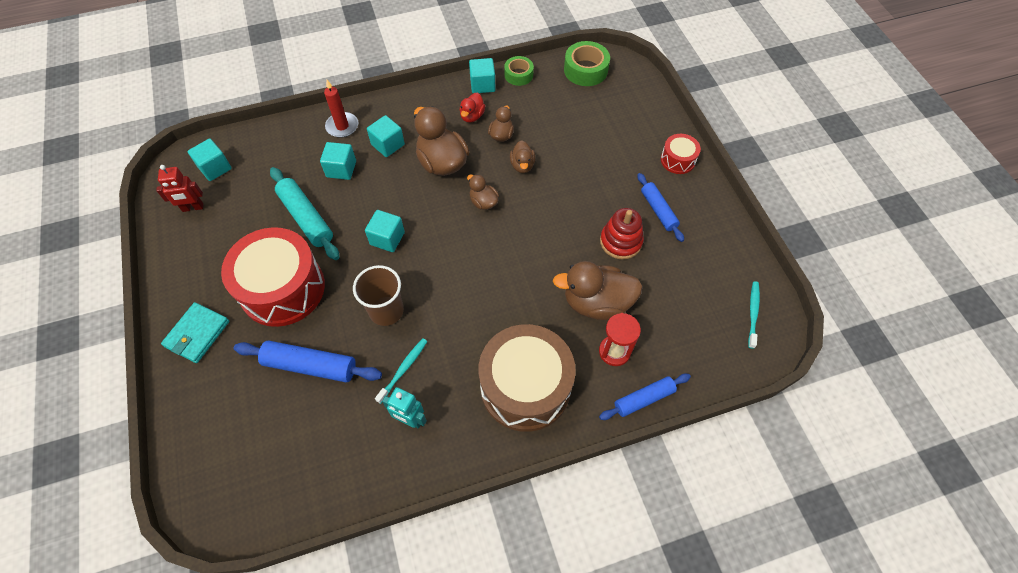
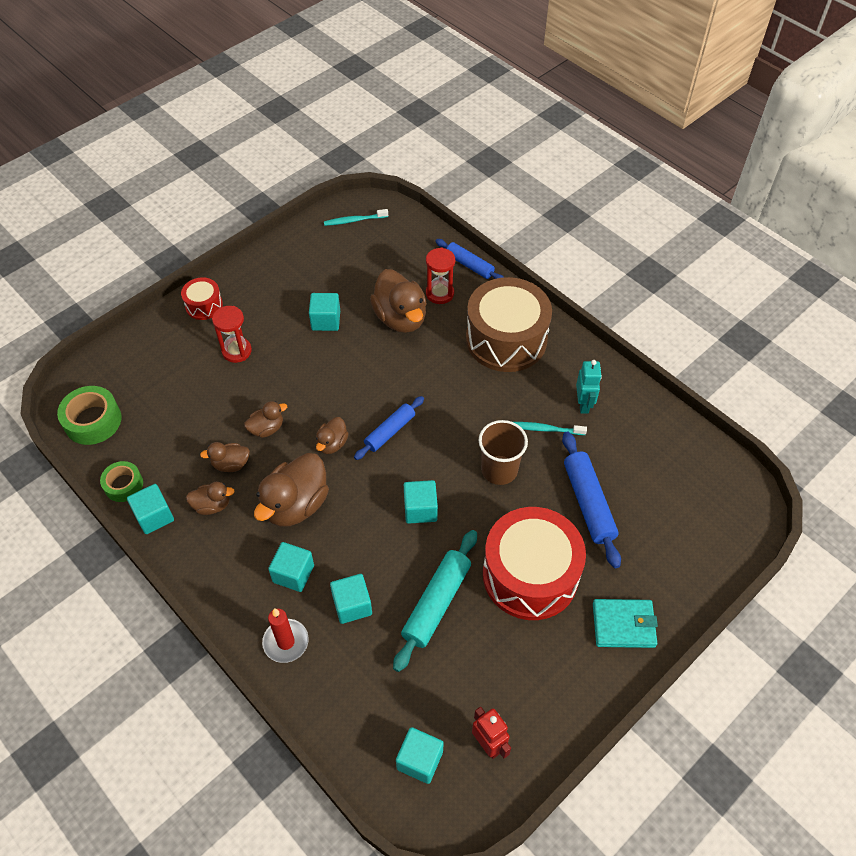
camera: 115 degrees left, 5 degrees down
red duck [460,92,485,123] -> brown duck [186,482,235,515]
red stacking toy [600,208,644,259] -> turquoise cube [309,293,340,331]
blue rolling pin [637,173,684,242] -> blue rolling pin moved to [354,396,424,460]
none -> red hourglass [212,306,252,363]

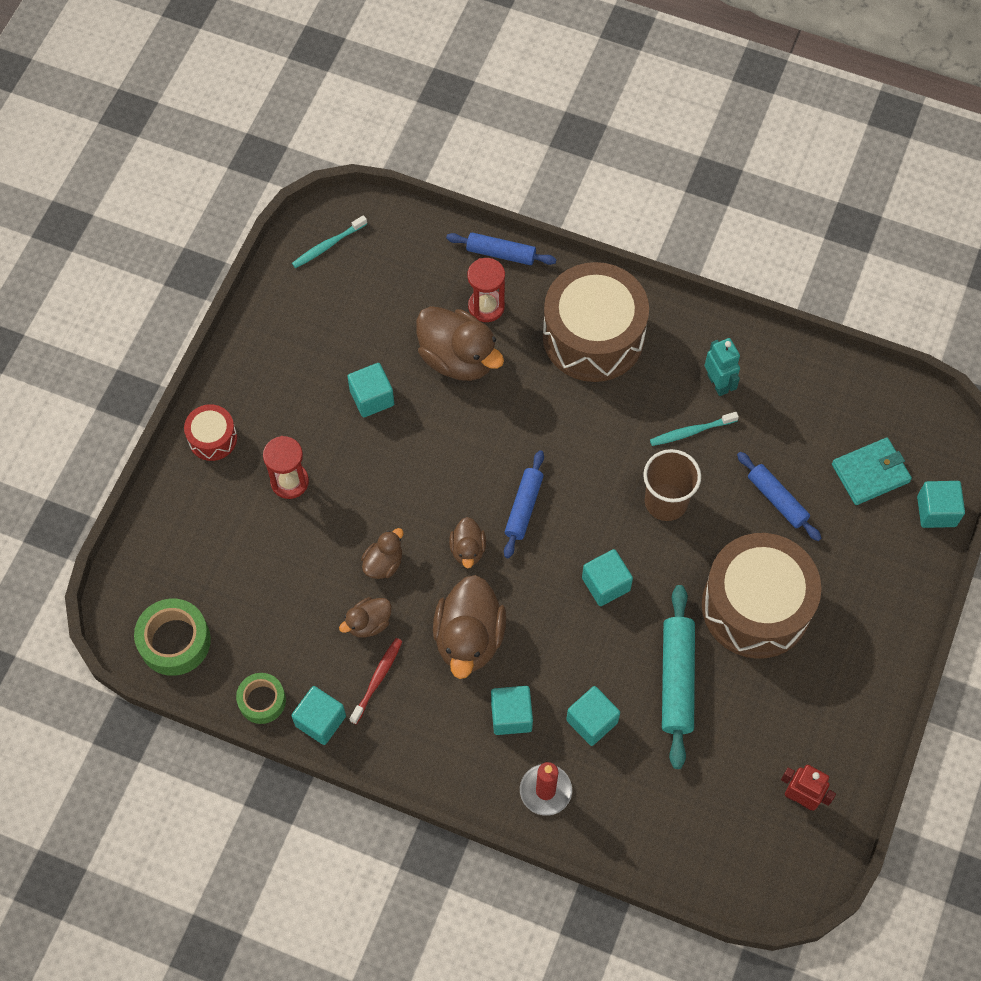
camera: 25 degrees left, 10 degrees up
brown duck [186,482,235,515] -> red toothbrush [350,638,402,725]
turquoise cube [396,727,444,784] -> turquoise cube moved to [917,481,965,528]
red drum [483,507,586,620] -> brown drum [702,533,822,659]
blue rolling pin [562,431,621,568] -> blue rolling pin [737,452,821,541], size x0.66
turquoise wallet [593,599,658,648] -> turquoise wallet moved to [832,437,912,505]

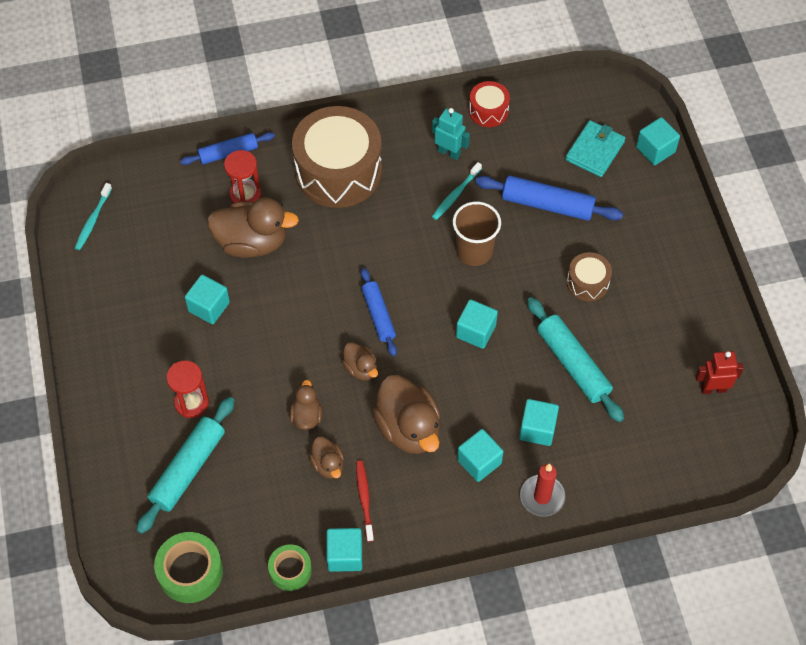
camera: 35 degrees left, 5 degrees down
red drum [184,404,237,461] -> red drum moved to [469,81,510,127]
brown duck [339,597,392,638] -> brown duck turned 45 degrees counterclockwise [309,437,344,479]
brown drum [702,533,822,659] -> brown drum [567,252,612,301], size x0.47
blue rolling pin [737,452,821,541] -> blue rolling pin [475,176,623,221], size x1.51
none -> turquoise rolling pin [137,397,235,534]

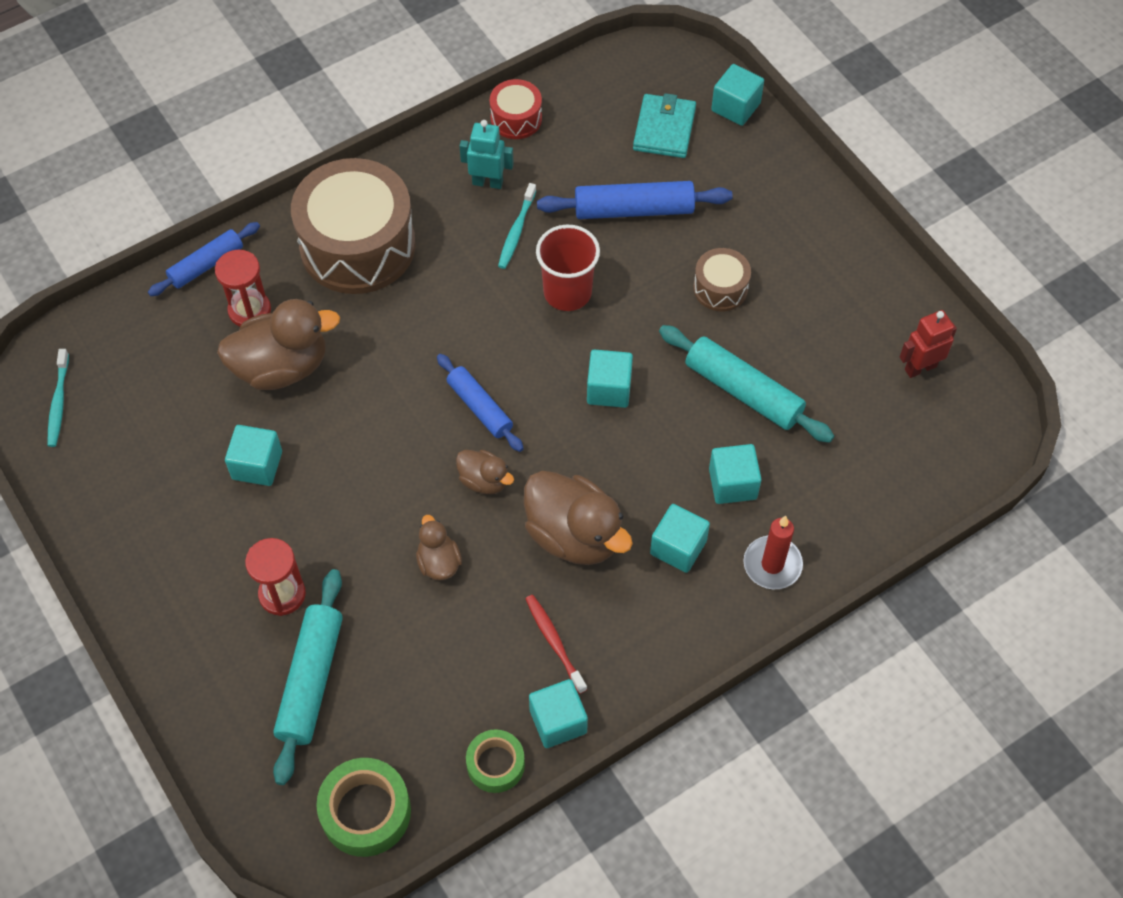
camera: 20 degrees left, 0 degrees up
brown duck [309,437,344,479] -> none
brown cup [453,202,501,266] -> red cup [536,224,600,311]

